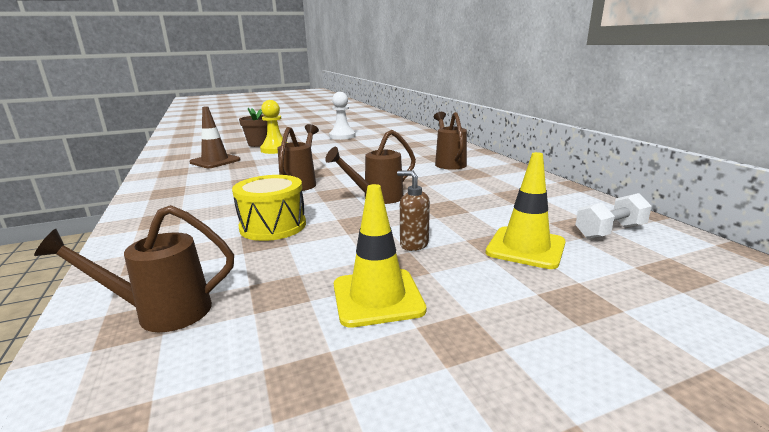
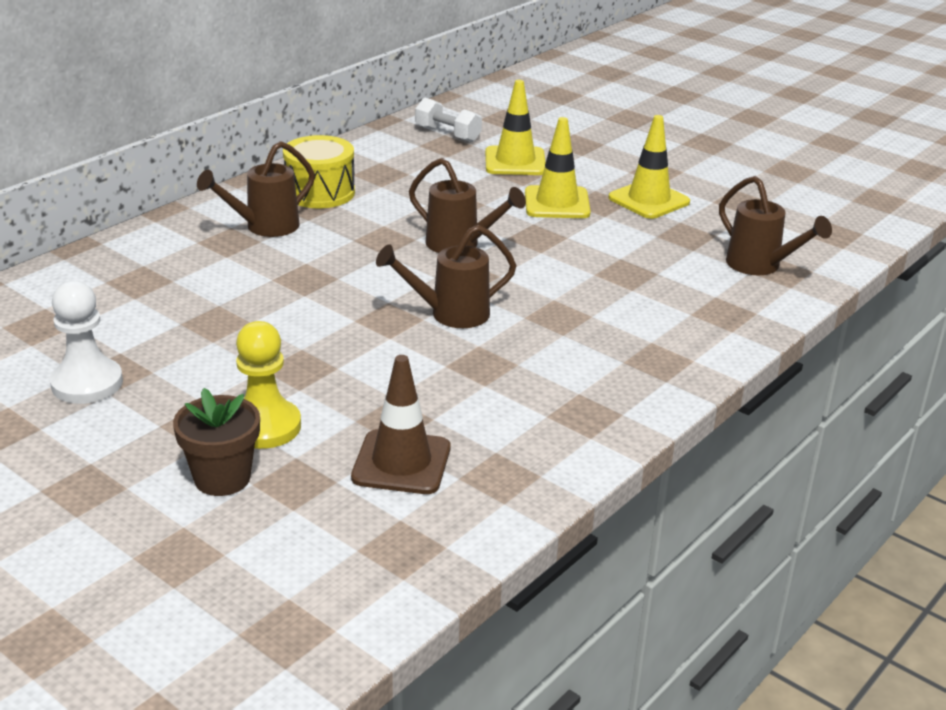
camera: 120 degrees left, 10 degrees up
yellow drum [232,175,306,241] -> yellow drum moved to [283,135,355,208]
brown soap dispenser [397,171,430,251] -> yellow traffic cone [525,117,591,218]

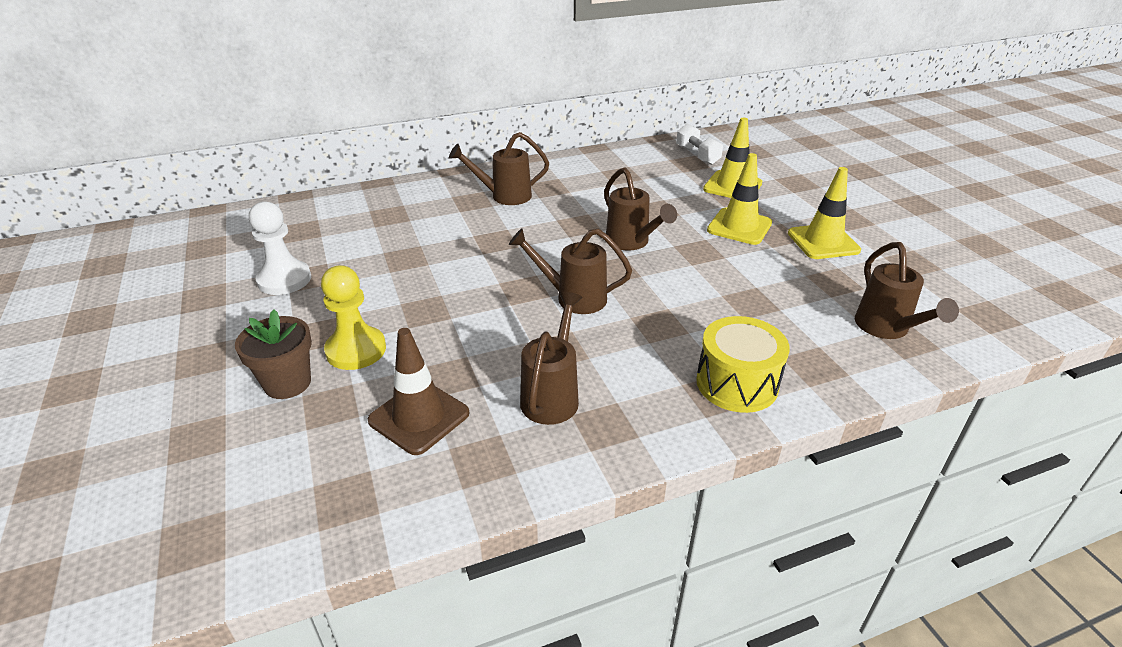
camera: 30 degrees right, 5 degrees up
yellow drum [283,135,355,208] -> yellow drum moved to [696,316,790,413]
none -> brown watering can [520,291,583,425]

